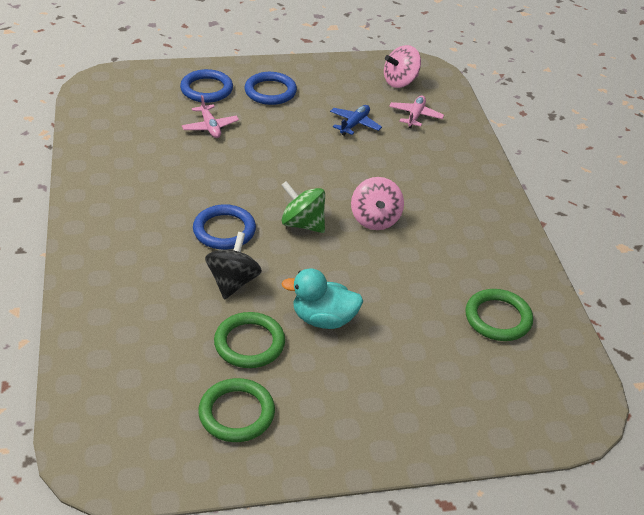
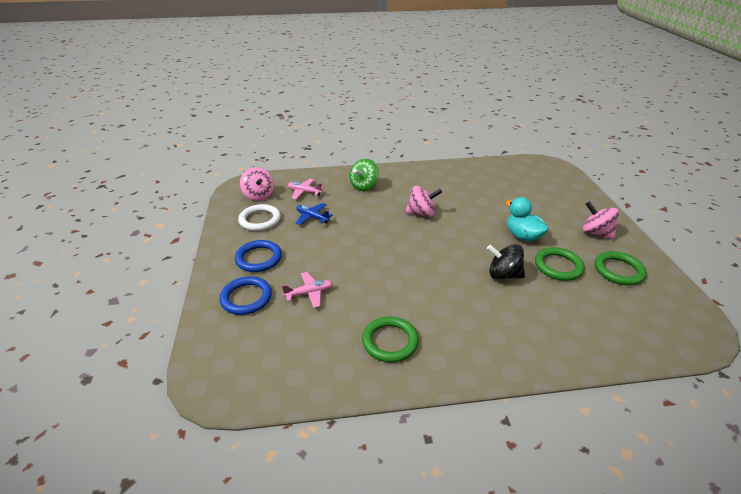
camera: 85 degrees left, 5 degrees down
blue ring [193,204,256,250] -> none
green spinning top [281,181,325,233] -> green spinning top moved to [350,159,379,191]
turquoise duck [281,268,363,329] -> turquoise duck turned 135 degrees clockwise [505,197,549,242]
green ring [465,289,533,341] -> green ring moved to [362,316,419,363]
none -> white ring [238,204,281,231]
none -> pink spinning top [583,201,619,240]

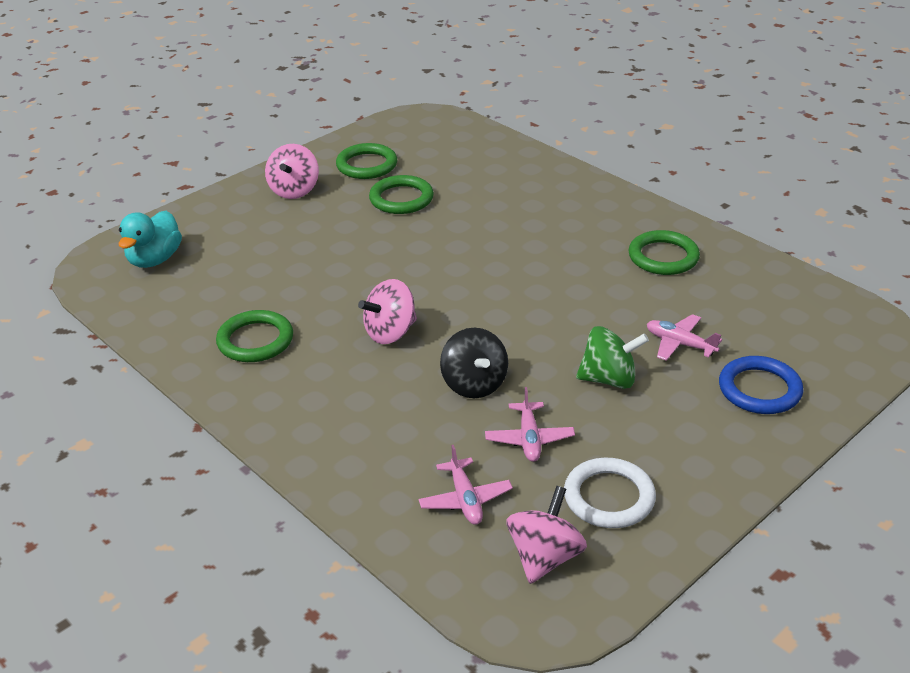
camera: 125 degrees left, 0 degrees up
blue ring [235,240,282,272] -> none
blue plane [296,203,333,225] -> pink plane [485,387,575,462]
green spinning top [350,159,379,191] -> green spinning top moved to [576,326,649,389]
pink spinning top [405,186,442,217] -> pink spinning top turned 90 degrees counterclockwise [358,279,417,344]
black spinning top [487,244,525,279] -> black spinning top moved to [440,328,508,398]
turquoise duck [505,197,549,242] -> turquoise duck moved to [118,211,182,268]
none -> green ring [216,310,293,362]

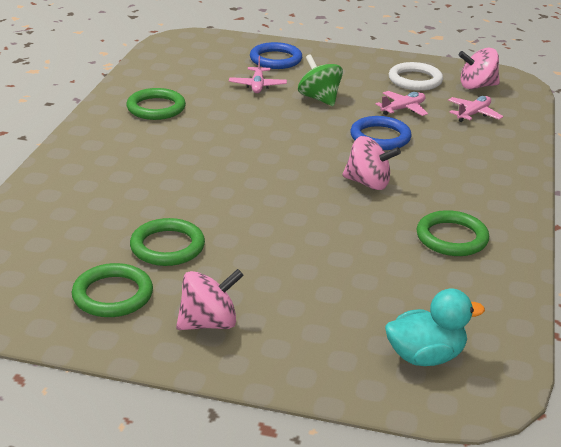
camera: 125 degrees left, 5 degrees down
black spinning top [440,328,508,398] -> blue ring [350,116,412,150]

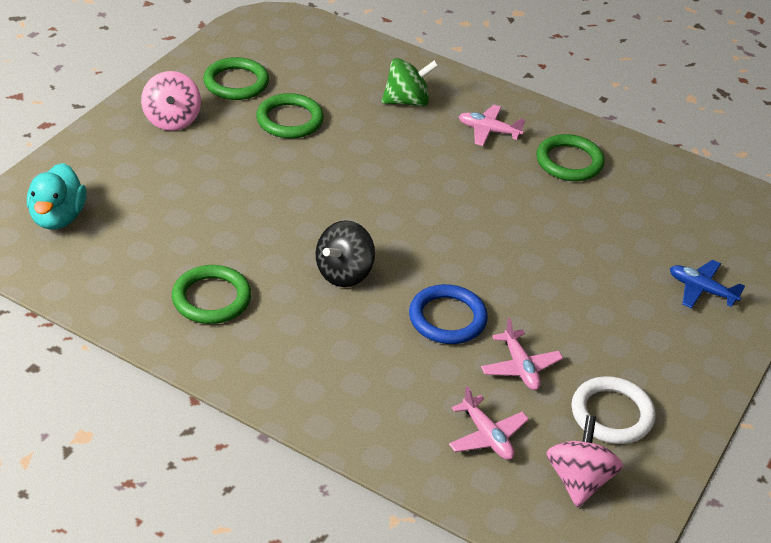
camera: 105 degrees right, 10 degrees up
pink plane [229,56,287,93] -> pink plane moved to [459,105,525,146]
blue ring [250,42,302,69] -> blue plane [670,260,745,308]
green spinning top [298,54,343,106] -> green spinning top moved to [382,58,438,107]
pink spinning top [342,136,401,190] -> black spinning top [315,220,375,287]

